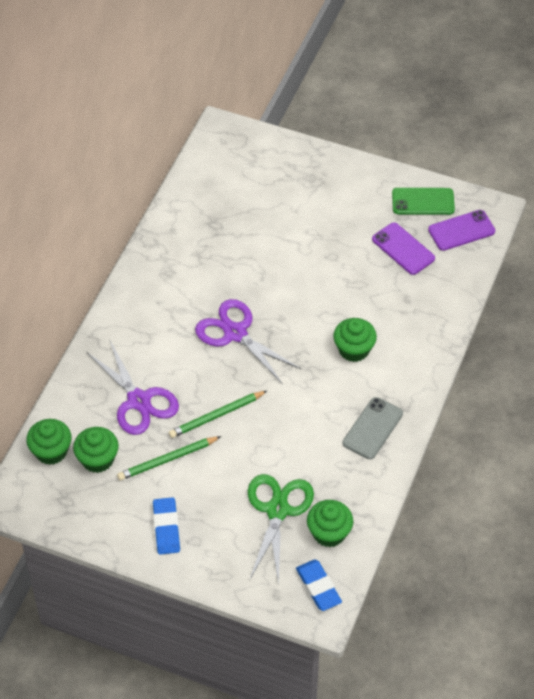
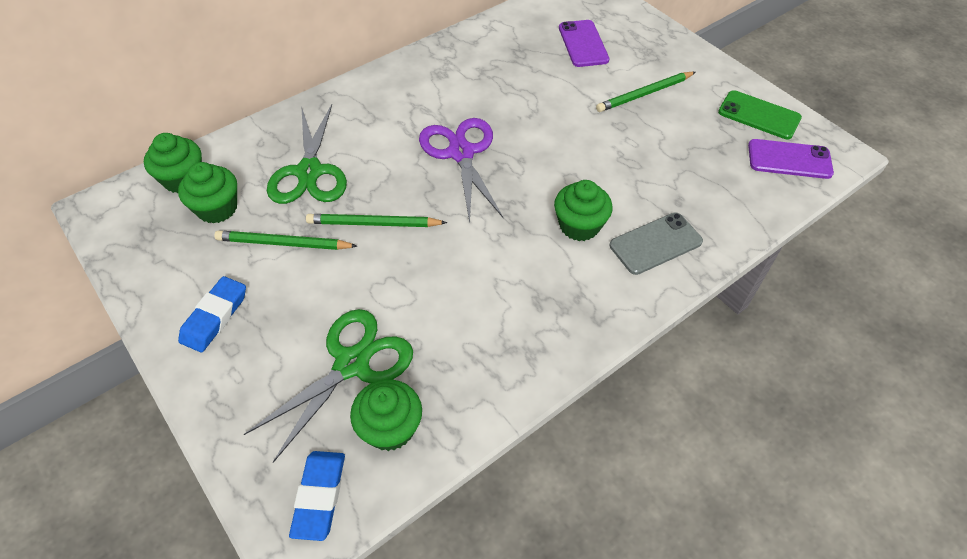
camera: 30 degrees right, 0 degrees up
purple scissors [87,339,179,435] -> green scissors [267,104,347,204]
grey phone [343,397,403,459] -> grey phone moved to [610,212,703,275]
purple phone [372,222,435,275] -> purple phone moved to [559,20,609,67]
none -> green pencil [596,72,695,112]

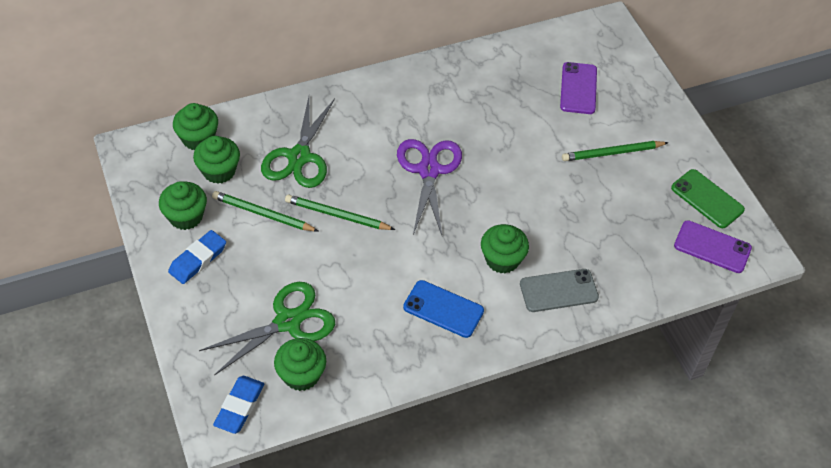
camera: 15 degrees right, 0 degrees up
none -> green cupcake [159,181,207,230]
none -> blue phone [403,280,484,338]

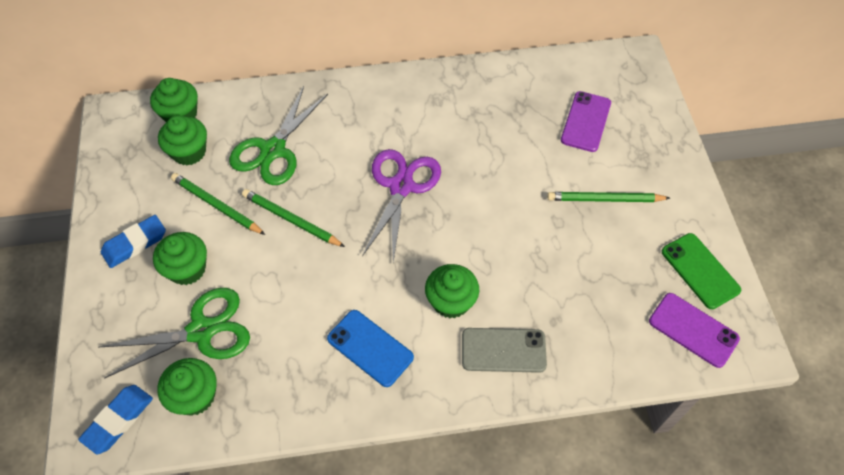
camera: 15 degrees right, 5 degrees up
green cupcake [159,181,207,230] -> green cupcake moved to [153,232,207,285]

